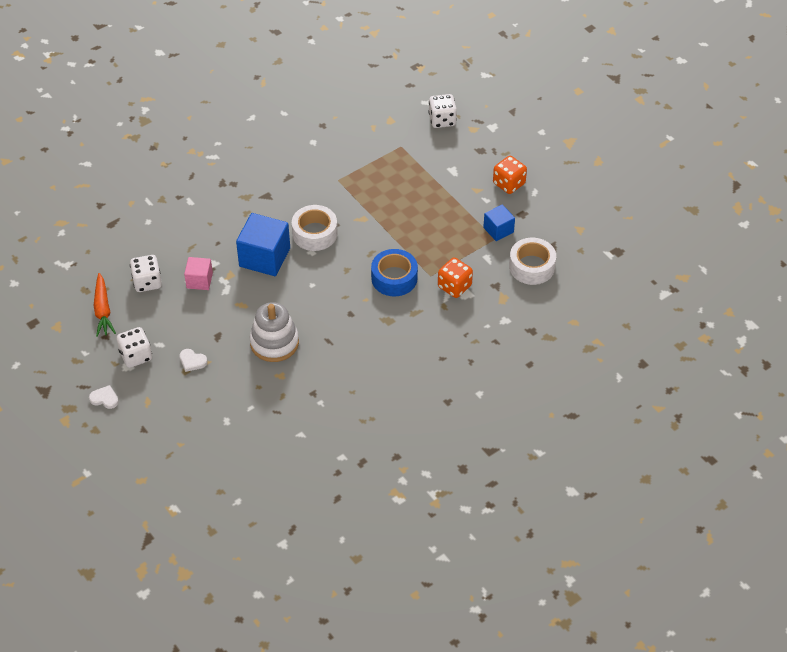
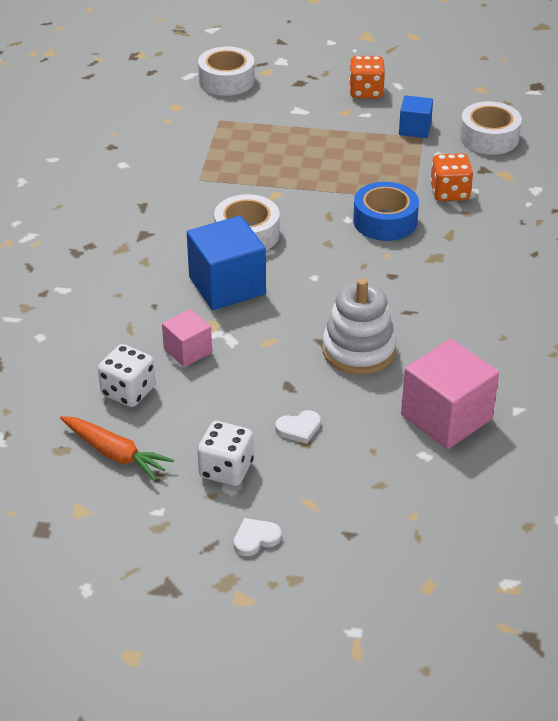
camera: 45 degrees left, 10 degrees down
white dice [428,94,457,128] -> white tape [198,47,255,96]
none -> pink cube [401,339,499,449]

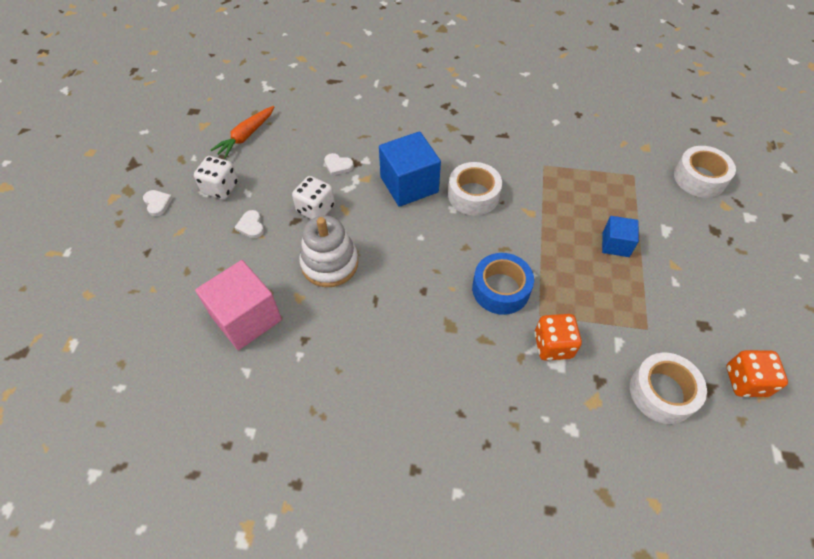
camera: 90 degrees right, 15 degrees up
white dice [98,344,155,407] -> white dice moved to [292,176,335,219]
pink cube [162,309,212,367] -> white heart [324,153,354,176]
orange dice [349,56,385,98] -> orange dice moved to [726,350,788,397]
blue cube [399,95,433,138] -> blue cube moved to [602,216,639,257]

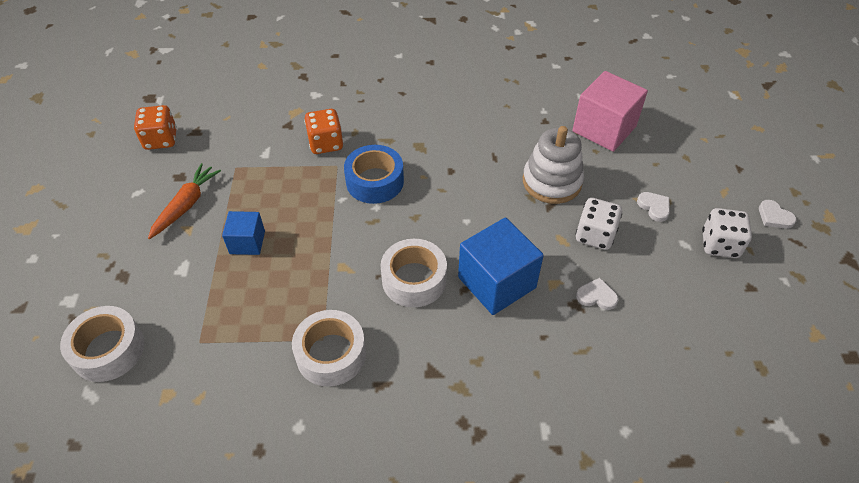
camera: 170 degrees right, 5 degrees down
orange carrot [211,106,274,159] -> orange carrot moved to [148,163,221,239]
white tape [630,353,707,424] -> white tape moved to [292,310,366,387]

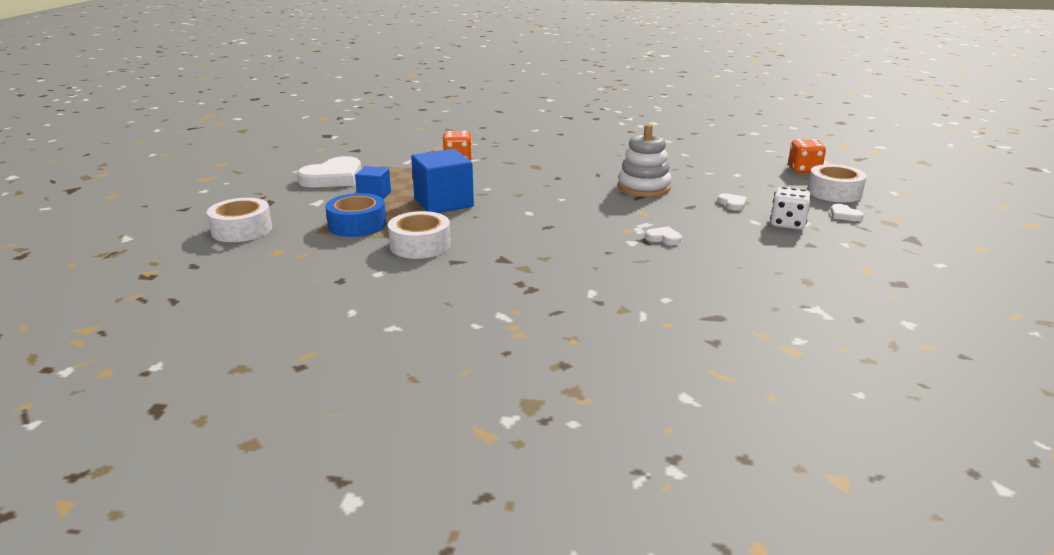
camera: 10 degrees right, 25 degrees down
orange dice [134,105,177,150] -> orange dice moved to [788,139,826,173]
orange carrot [148,163,221,239] -> white heart [297,156,361,188]
blue tape [344,145,404,204] -> blue tape moved to [325,193,386,237]
white tape [380,239,447,307] -> white tape moved to [807,164,866,202]
blue cube [458,218,544,315] -> blue cube moved to [411,149,474,213]
pink cube [572,71,648,152] -> none
white dice [576,198,622,250] -> none

